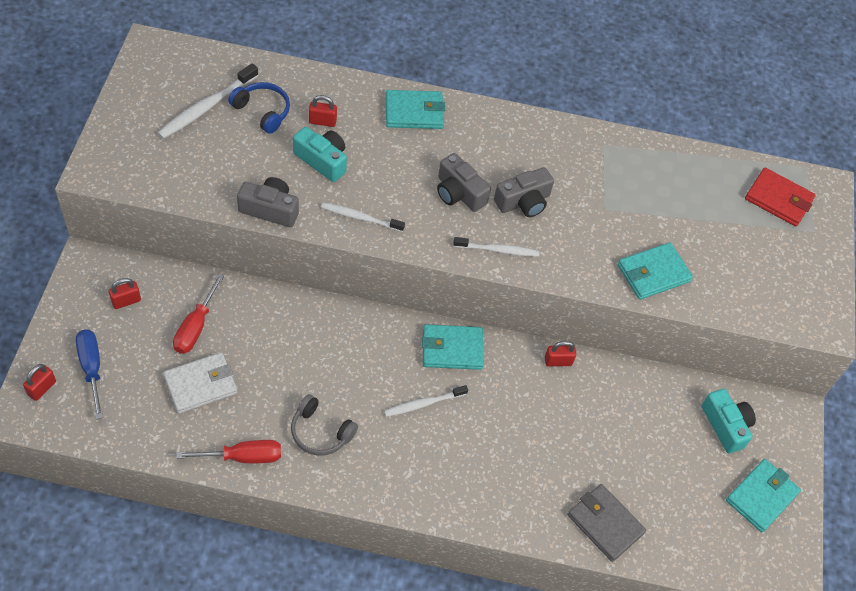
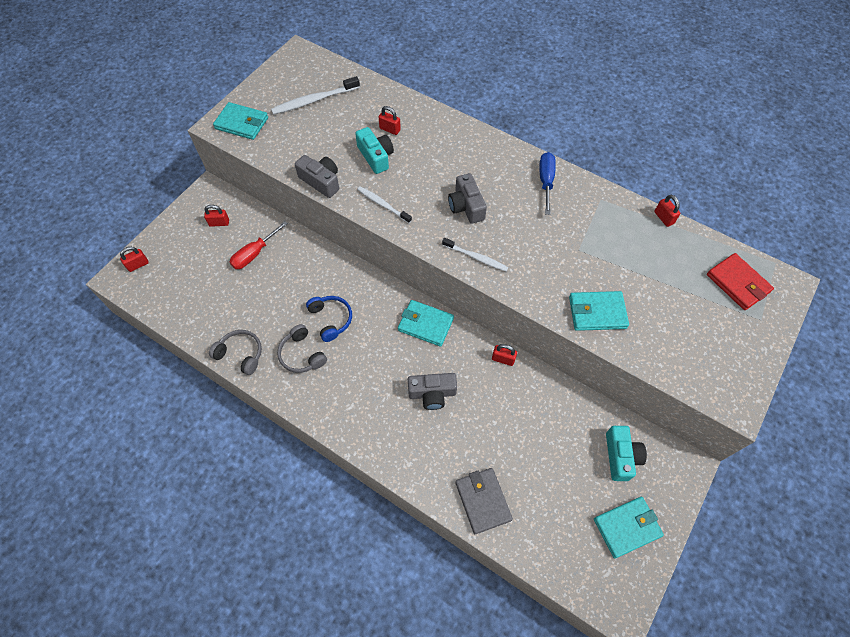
camera: 30 degrees right, 5 degrees up
blue screwdriver [76,329,103,419] -> blue screwdriver moved to [539,152,556,215]
white wallet [163,352,238,414] -> none
red screwdriver [176,440,281,463] -> grey headphones [209,330,262,375]
blue headphones [228,82,290,134] -> blue headphones moved to [306,296,352,342]
white toothbrush [384,385,468,417] -> none
turquoise wallet [386,90,445,129] -> turquoise wallet moved to [213,102,268,140]
grey camera [494,167,554,217] -> grey camera moved to [408,373,457,410]
none -> red padlock [654,195,680,227]

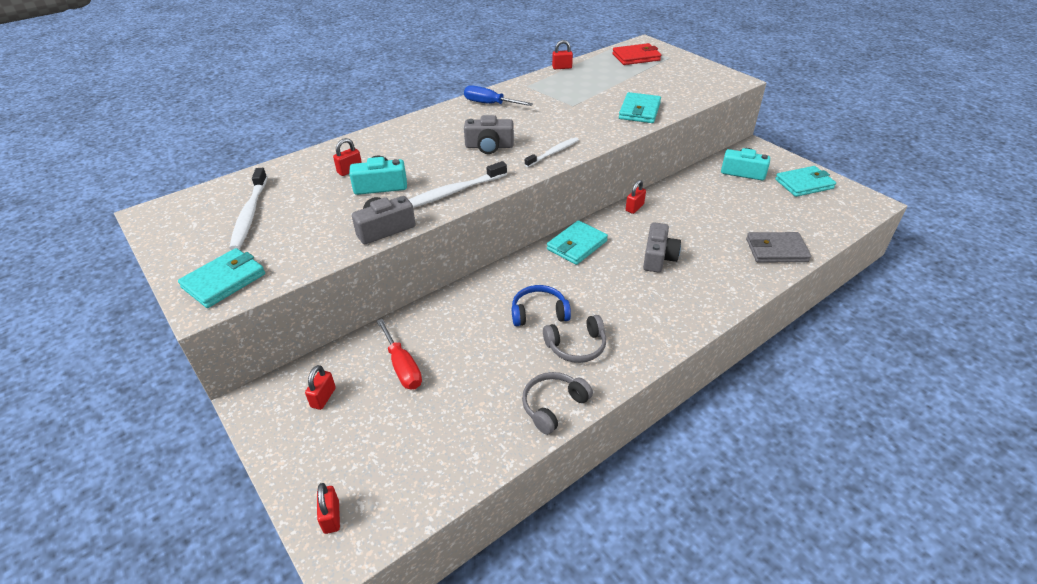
camera: 70 degrees left, 20 degrees down
white toothbrush [357,186,412,223] -> white toothbrush [408,161,507,208], size x1.52
turquoise wallet [594,497,664,558] -> turquoise wallet turned 75 degrees clockwise [775,166,836,197]

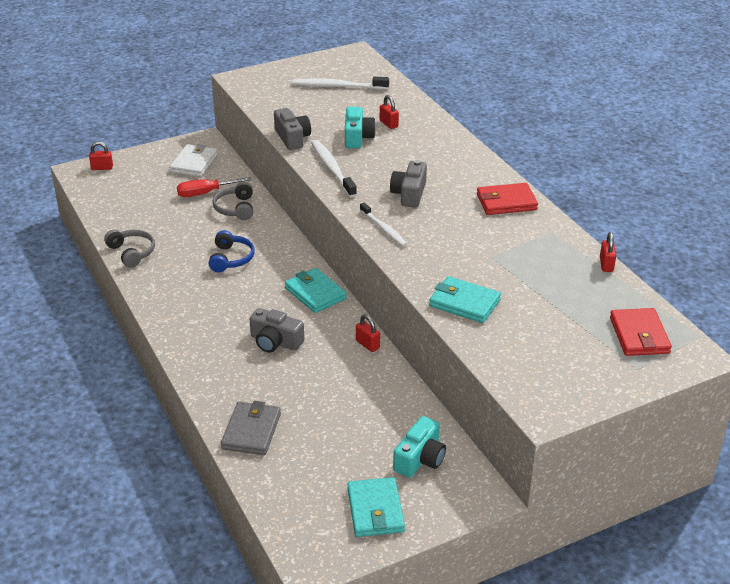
camera: 100 degrees right, 5 degrees down
turquoise wallet [178,248,265,308] -> none
red padlock [305,365,336,410] -> white wallet [169,144,218,177]
blue screwdriver [464,85,533,106] -> red wallet [477,183,538,215]
grey headphones [543,315,606,363] -> grey headphones moved to [212,182,253,220]

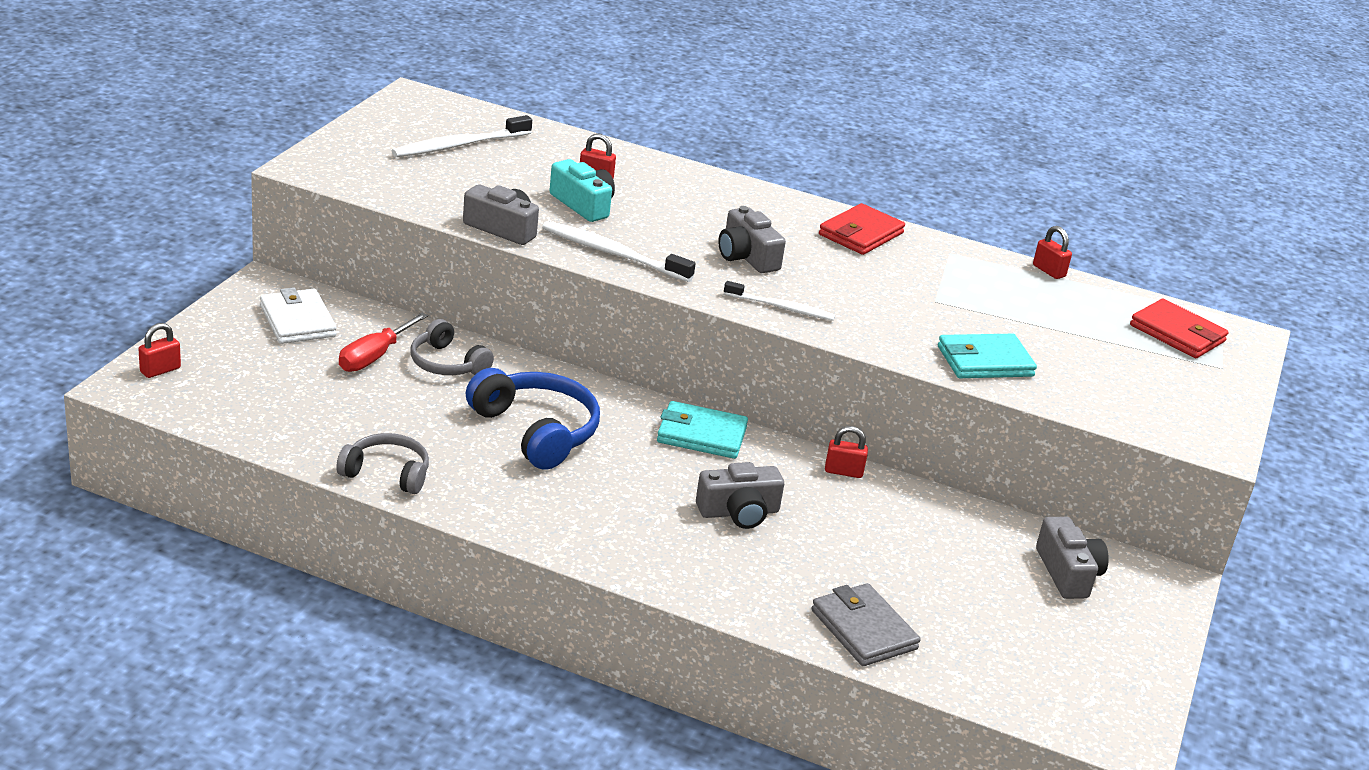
camera: 45 degrees left, 5 degrees down
blue headphones [209,230,255,272] -> blue headphones [466,368,600,470], size x1.58
turquoise wallet [347,477,405,537] -> none
turquoise camera [393,416,446,478] -> grey camera [1036,517,1109,599]

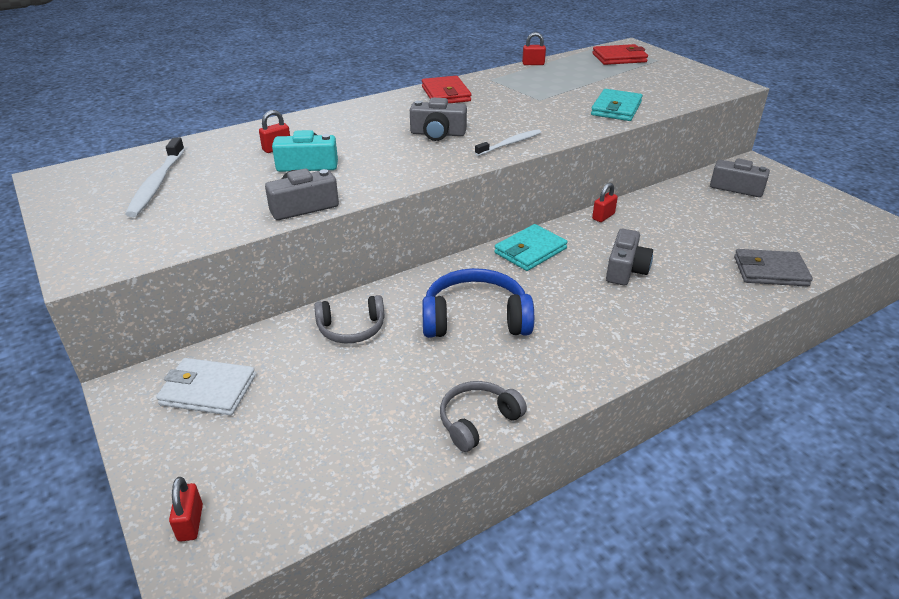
camera: 50 degrees left, 5 degrees up
red screwdriver [339,313,428,372] -> none
white toothbrush [542,221,696,282] -> none

